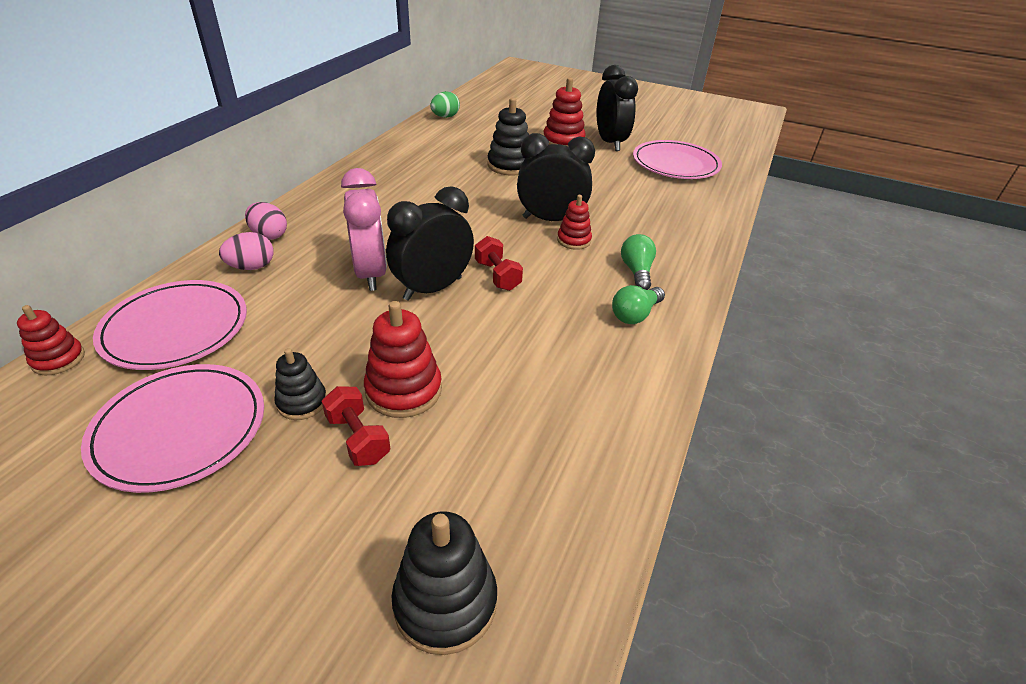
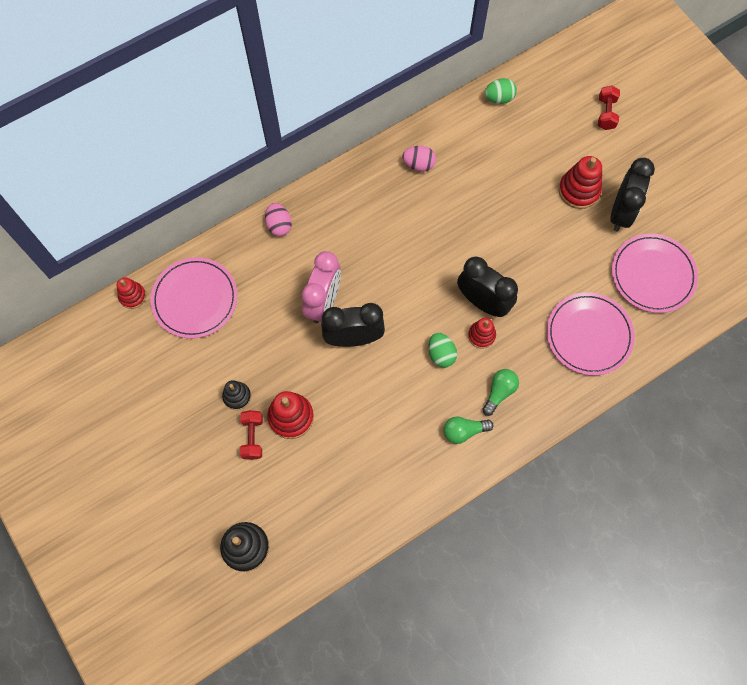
camera: 35 degrees right, 30 degrees up
pink plate [81,364,264,493] -> pink plate moved to [546,292,635,376]
pink egg [219,232,274,270] -> pink egg moved to [402,146,436,172]
red dumbbell [475,236,523,291] -> red dumbbell moved to [598,86,620,130]
black stacking toy [487,98,529,175] -> none
none -> green egg [428,333,457,368]

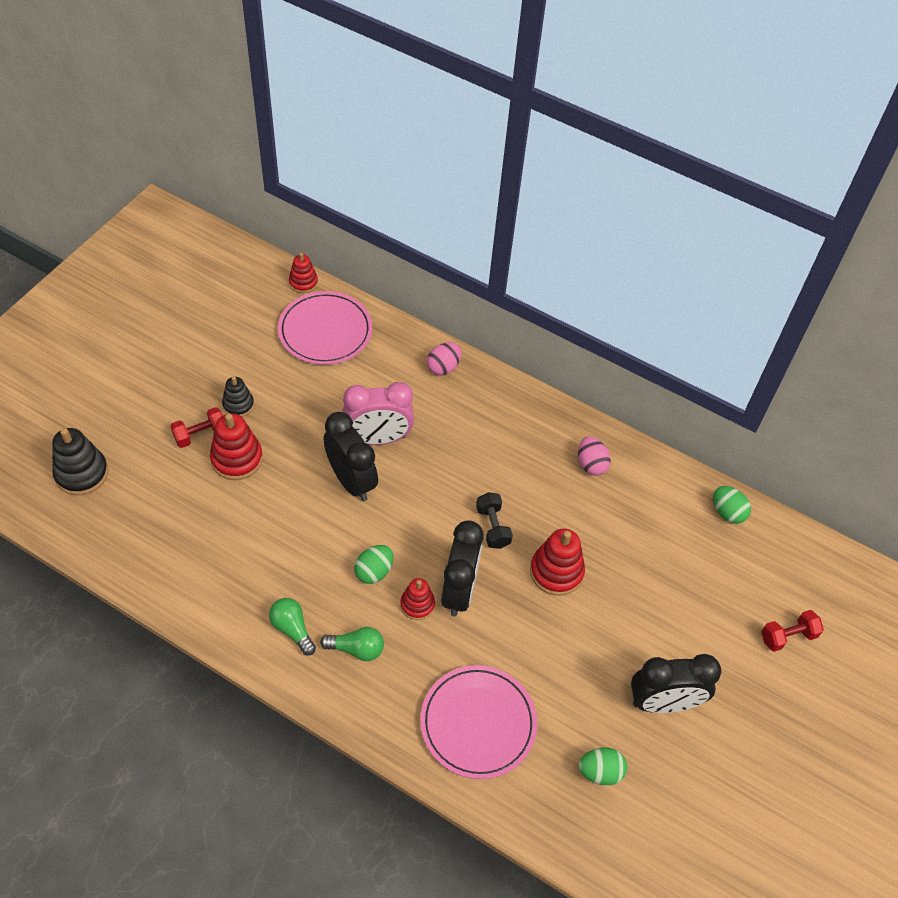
camera: 60 degrees right, 15 degrees down
red stacking toy [558,156,602,209] -> red stacking toy moved to [530,529,585,596]
pink plate [612,234,698,313] -> green egg [578,747,627,785]
none -> black dumbbell [476,492,513,549]

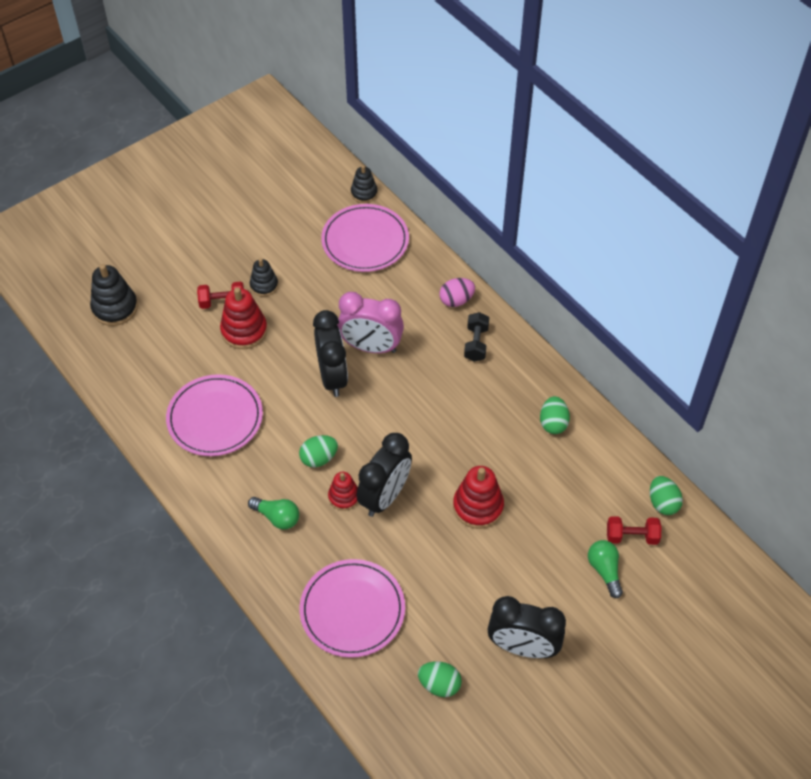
camera: 25 degrees right, 0 degrees up
green light bulb [269,598,316,656] -> green light bulb moved to [588,540,623,598]
red stacking toy [289,253,318,293] -> black stacking toy [351,165,378,203]
black dumbbell [476,492,513,549] -> black dumbbell moved to [464,312,489,362]
pink egg [578,437,611,476] -> green egg [540,396,570,434]
red dumbbell [761,610,824,652] -> red dumbbell moved to [607,516,661,545]
none -> pink plate [166,374,263,456]

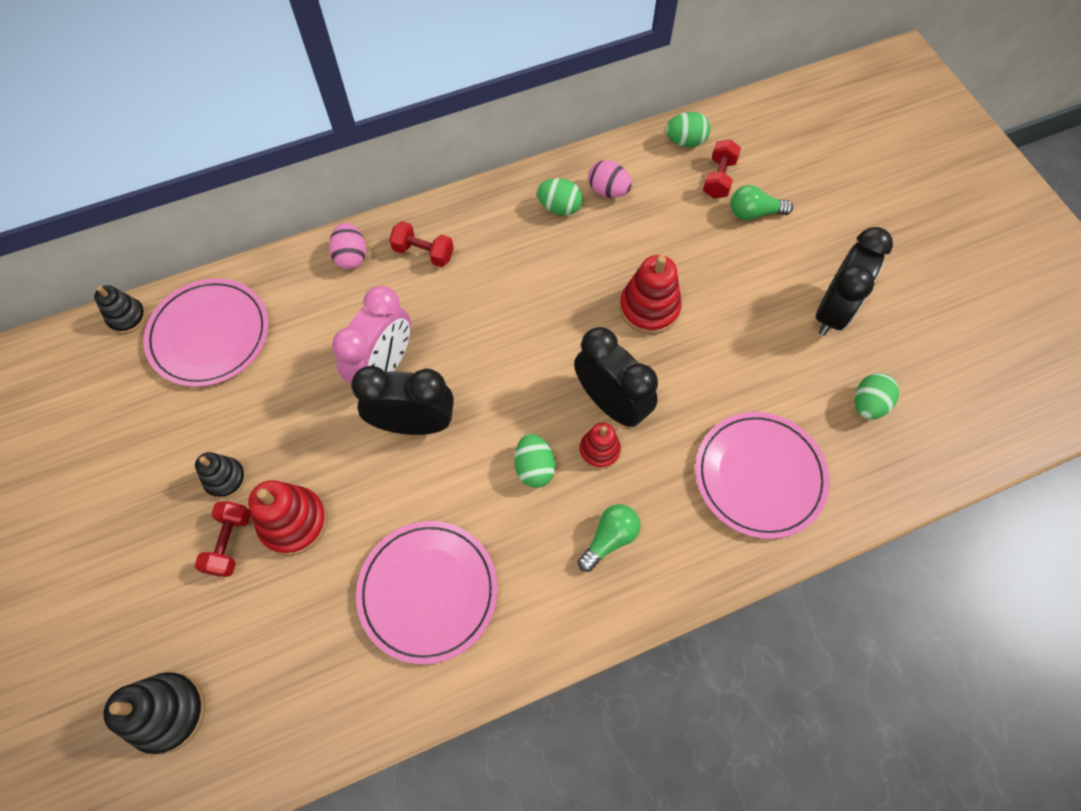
camera: 75 degrees left, 10 degrees up
black dumbbell [464,312,489,362] -> red dumbbell [389,221,454,267]
none -> pink egg [588,160,632,198]

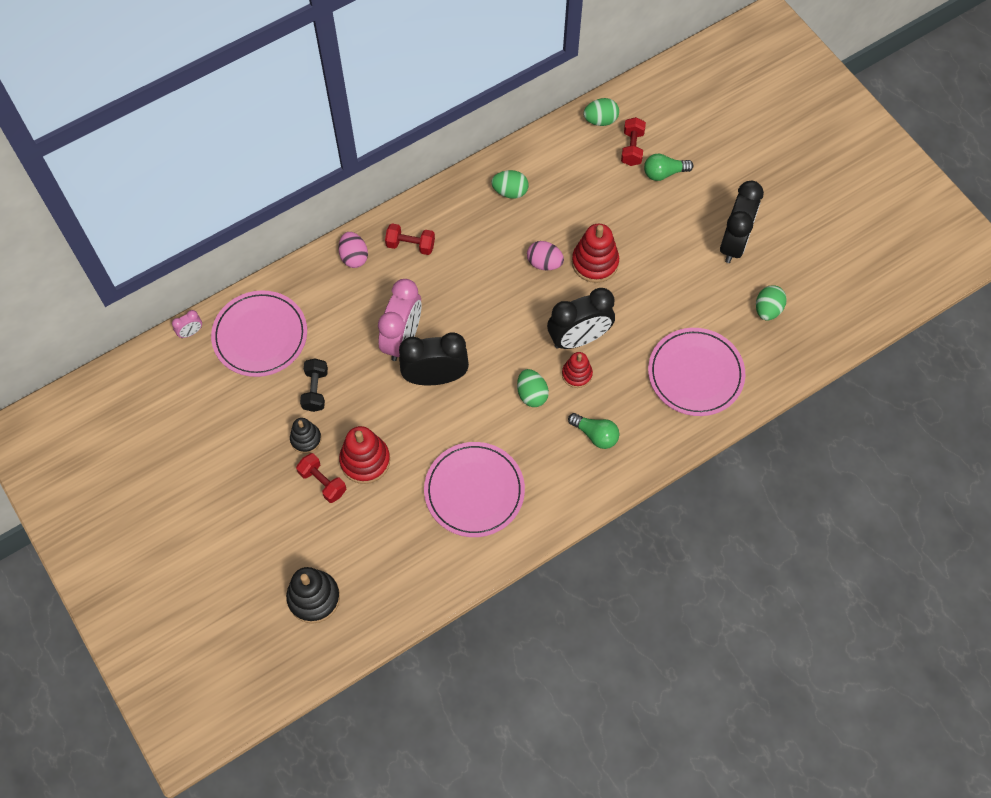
camera: 10 degrees left, 0 degrees up
black stacking toy [94,285,146,334] -> pink clock [172,310,202,338]
red dumbbell [195,501,251,577] -> red dumbbell turned 45 degrees counterclockwise [296,453,346,503]
black clock [574,327,658,427] -> black clock turned 120 degrees clockwise [547,288,615,349]
green light bulb [578,504,640,572] -> green light bulb turned 90 degrees clockwise [568,413,619,449]
pink egg [588,160,632,198] -> pink egg moved to [527,241,564,270]
none -> black dumbbell [300,359,328,412]

